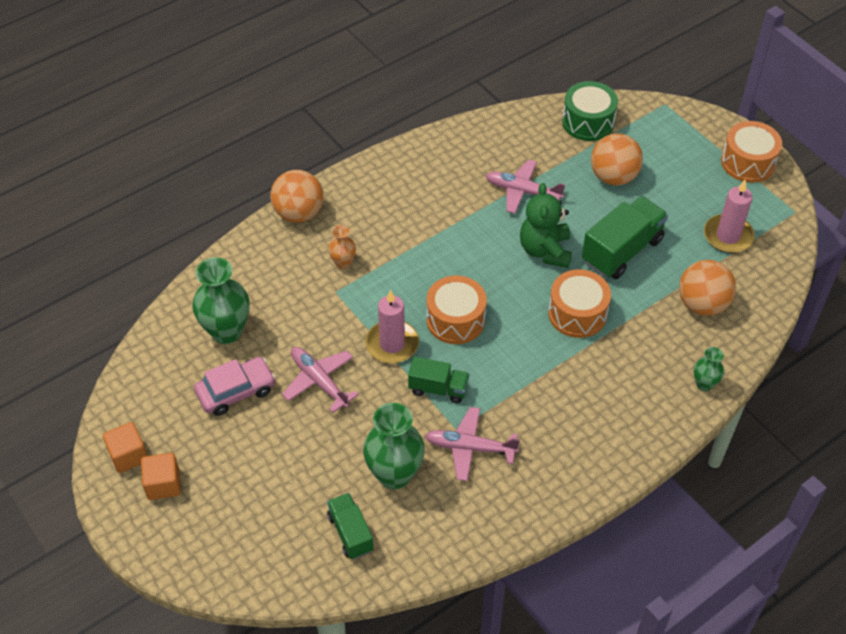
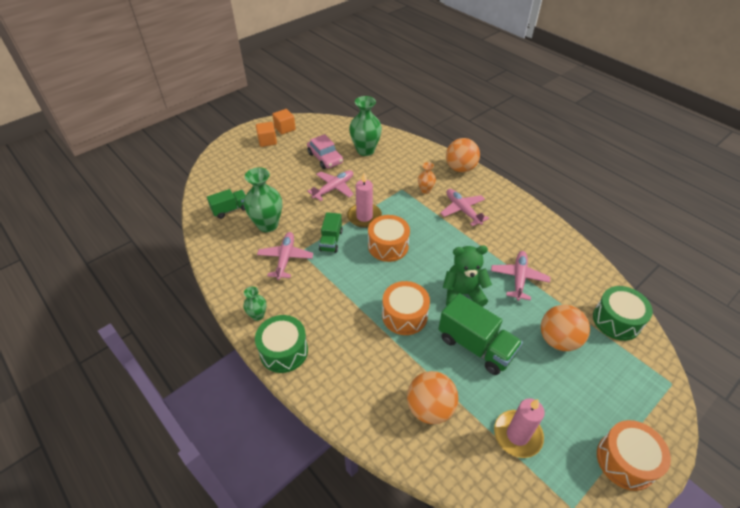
camera: 85 degrees right, 5 degrees down
green vase [694,347,724,391] -> green vase moved to [243,286,266,321]
none -> green drum [255,315,308,373]
none -> pink plane [440,189,489,226]

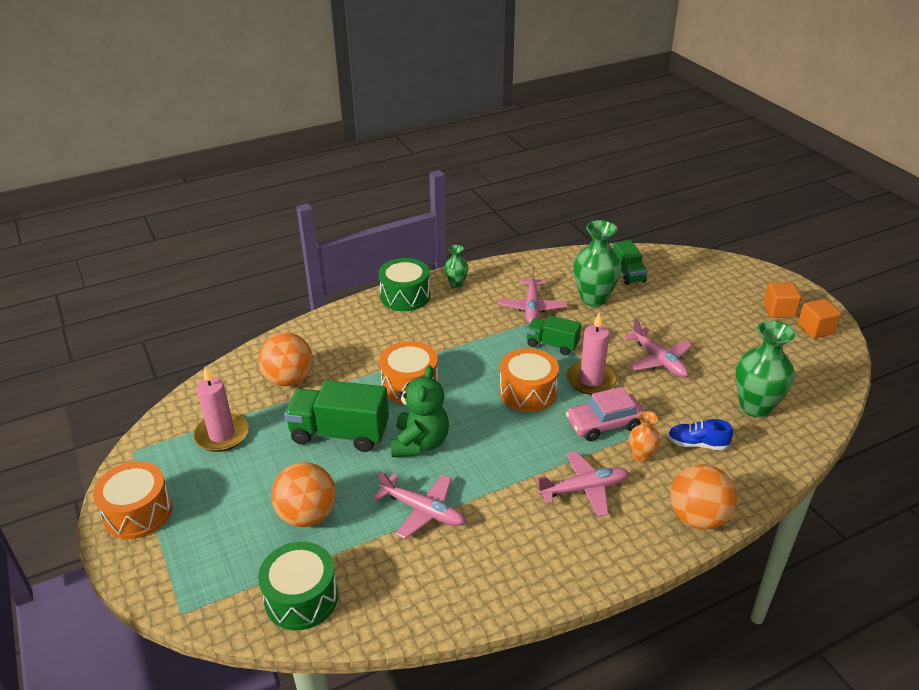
camera: 105 degrees right, 10 degrees down
pink plane [257,232,313,280] -> pink plane turned 75 degrees clockwise [498,267,567,324]
pink car [307,134,343,169] -> pink car moved to [566,387,644,441]
green truck [438,293,523,375] -> green truck turned 45 degrees clockwise [284,380,389,452]
none -> blue shoe [668,419,733,450]

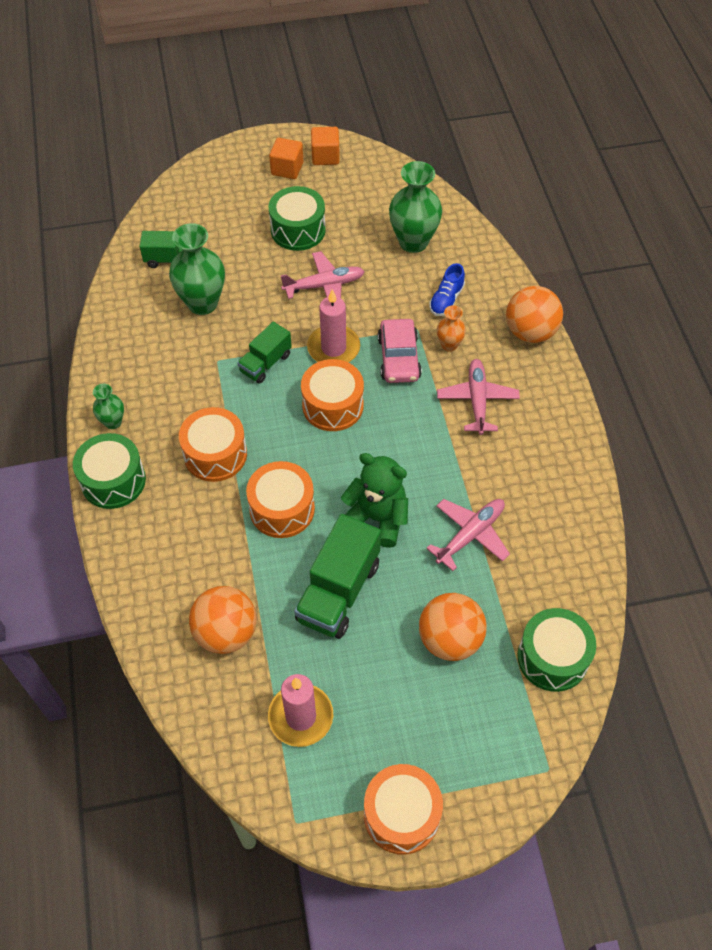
camera: 75 degrees left, 20 degrees up
pink plane [498,267,567,324] -> none
none -> orange drum [179,407,247,482]
none -> green drum [269,186,326,251]

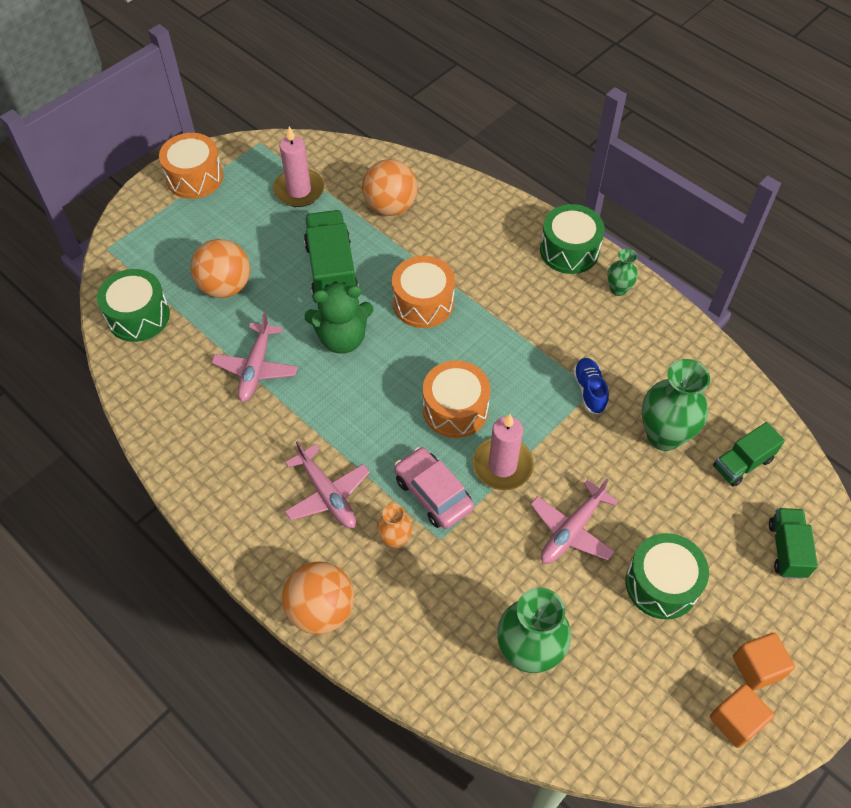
camera: 145 degrees right, 0 degrees up
orange drum [179,407,247,482] -> none
green truck [237,322,292,384] -> green truck moved to [769,508,818,579]
blue shoe [429,263,465,316] -> blue shoe moved to [573,358,609,415]

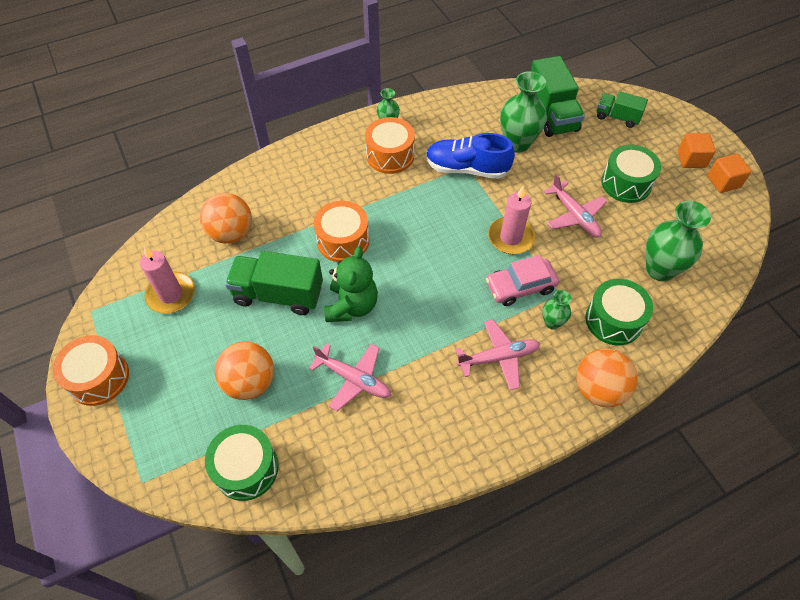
camera: 70 degrees left, 0 degrees up
orange vase [377,504,412,549] -> green vase [542,290,571,330]
orange drum [423,361,491,438] -> orange drum moved to [365,117,415,174]
green drum [540,204,605,274] -> green drum moved to [585,279,653,345]
blue shoe [573,358,609,415] -> blue shoe [426,133,515,179], size x1.77
green truck [713,422,785,487] -> green truck [531,56,585,137], size x1.68

